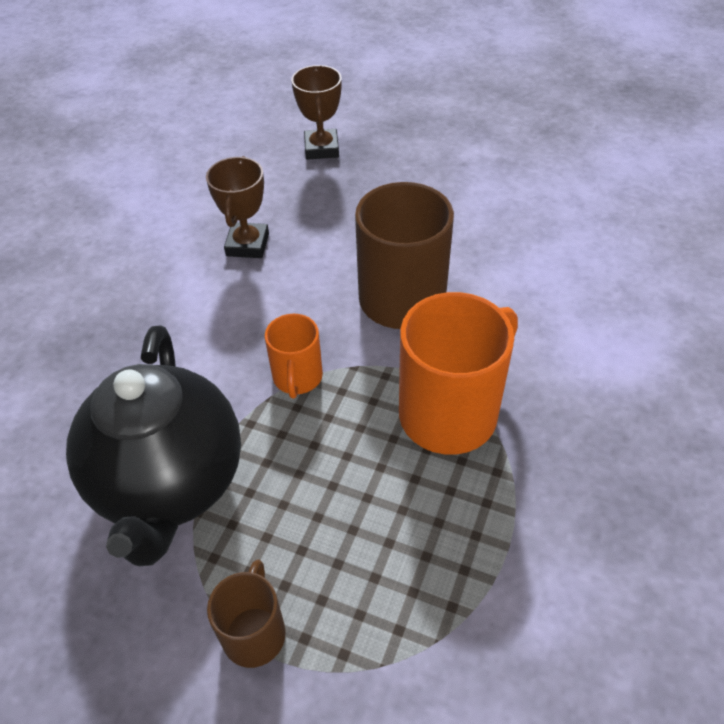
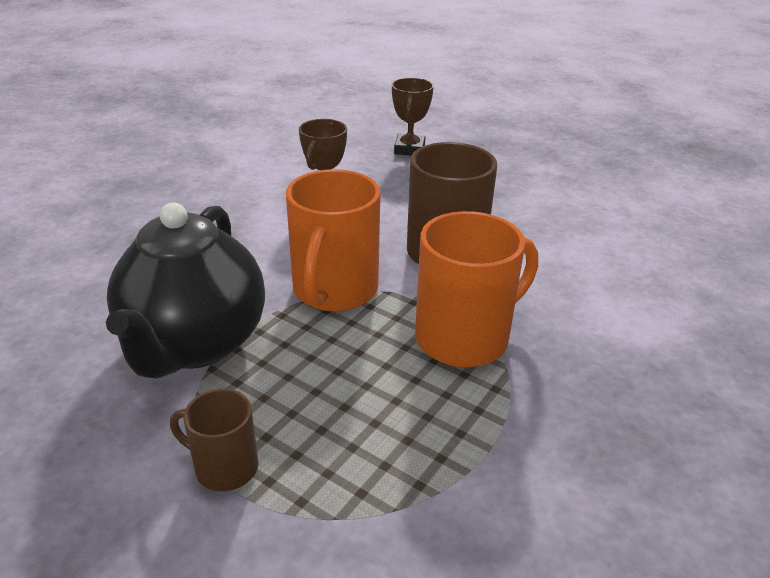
camera: 10 degrees right, 15 degrees down
brown mug [207,559,286,668] -> brown mug turned 90 degrees counterclockwise [170,389,259,491]
orange mug [265,314,323,399] -> orange mug [286,169,381,312], size x1.86

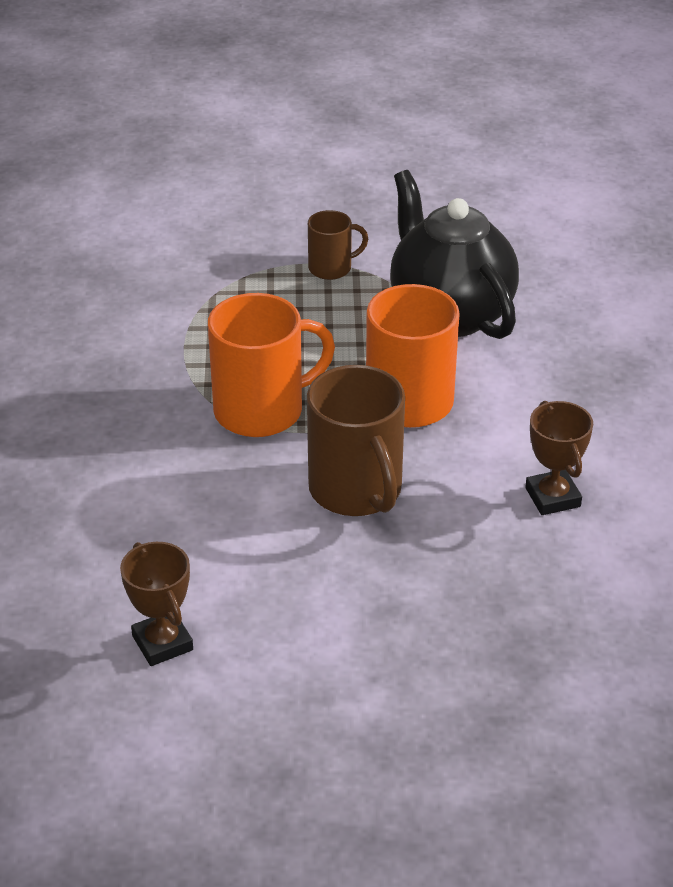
camera: 145 degrees right, 5 degrees up
brown trophy [392,78,434,155] -> brown trophy moved to [120,542,193,666]
orange mug [415,211,538,367] -> orange mug turned 135 degrees counterclockwise [208,293,335,437]

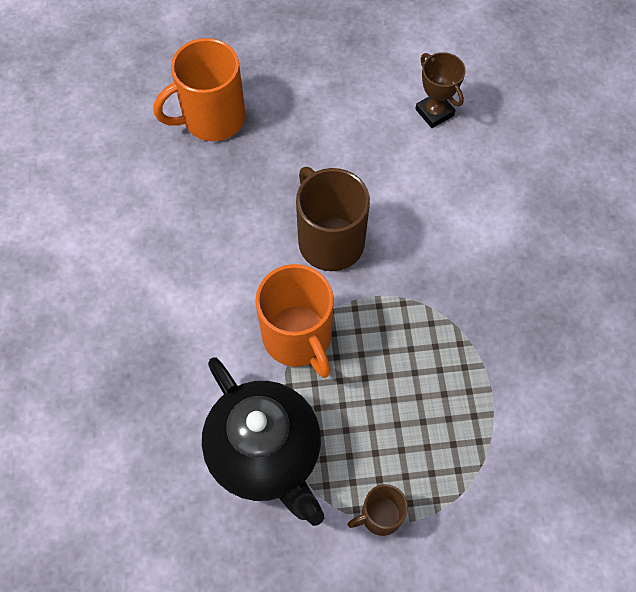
camera: 175 degrees right, 25 degrees up
orange mug [208,293,335,437] -> orange mug moved to [154,38,246,141]
brown trophy [525,401,593,515] -> none

